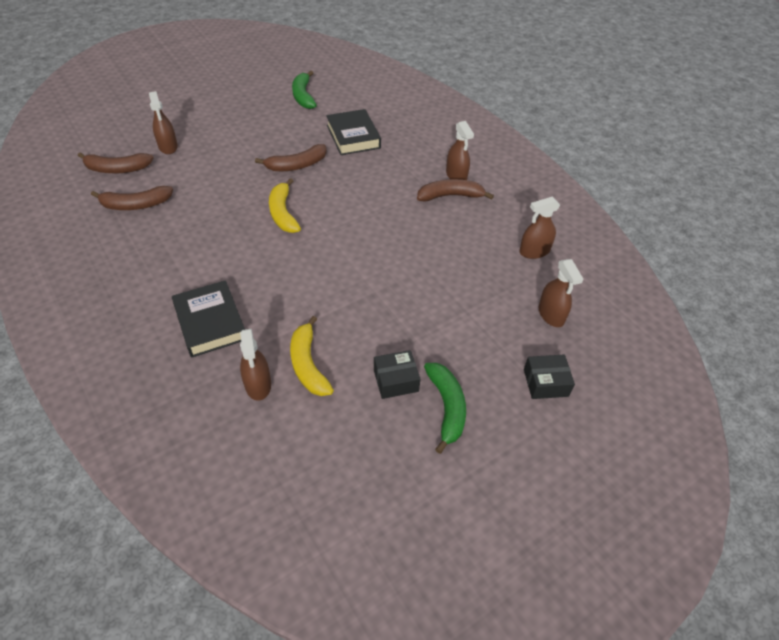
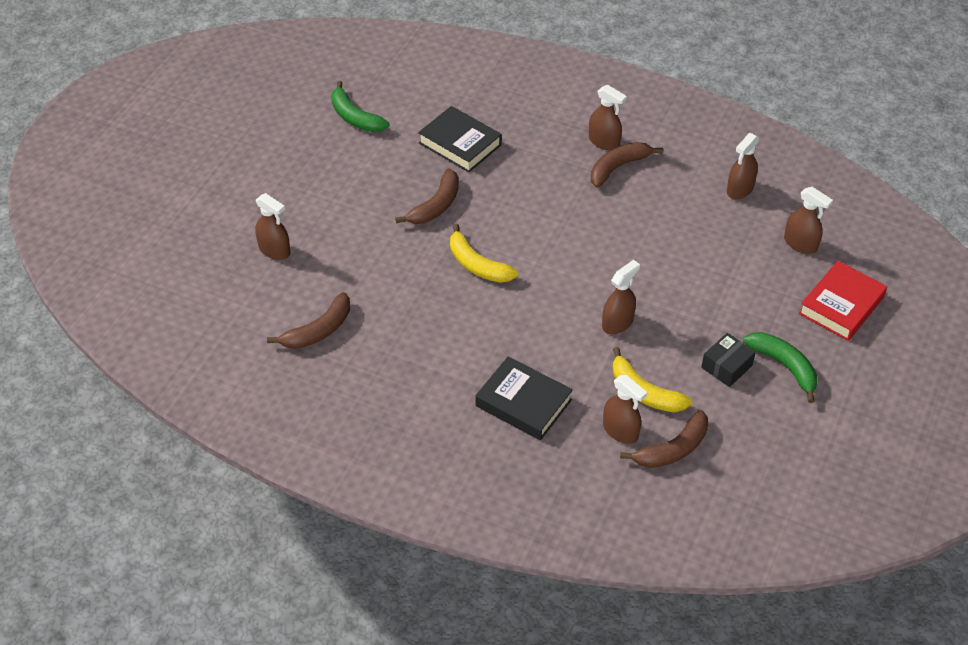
camera: 30 degrees left, 0 degrees up
brown banana [78,152,154,173] -> brown banana moved to [620,410,708,468]
black box [524,355,575,399] -> red book [798,261,887,341]
none -> brown spray bottle [602,260,640,334]

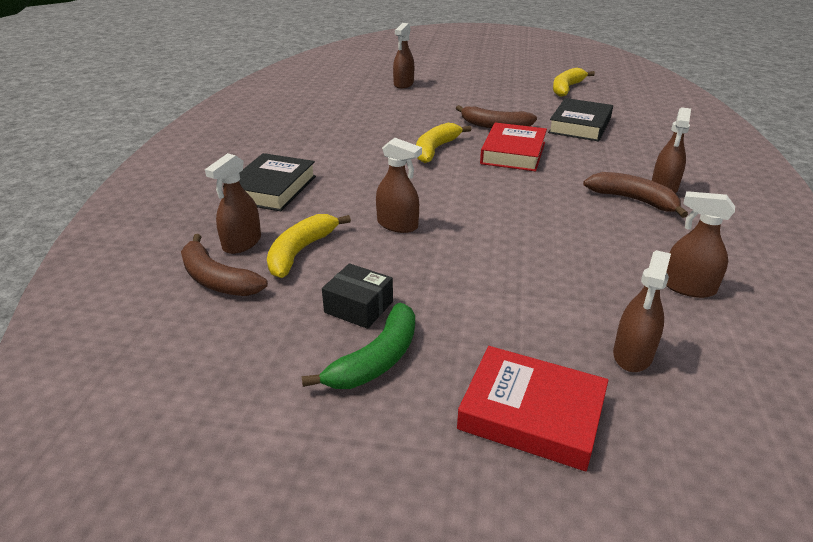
camera: 75 degrees right, 15 degrees down
brown banana [267,292,350,349] -> none
green banana [331,81,389,132] -> yellow banana [553,68,595,97]
none -> red book [480,123,547,171]

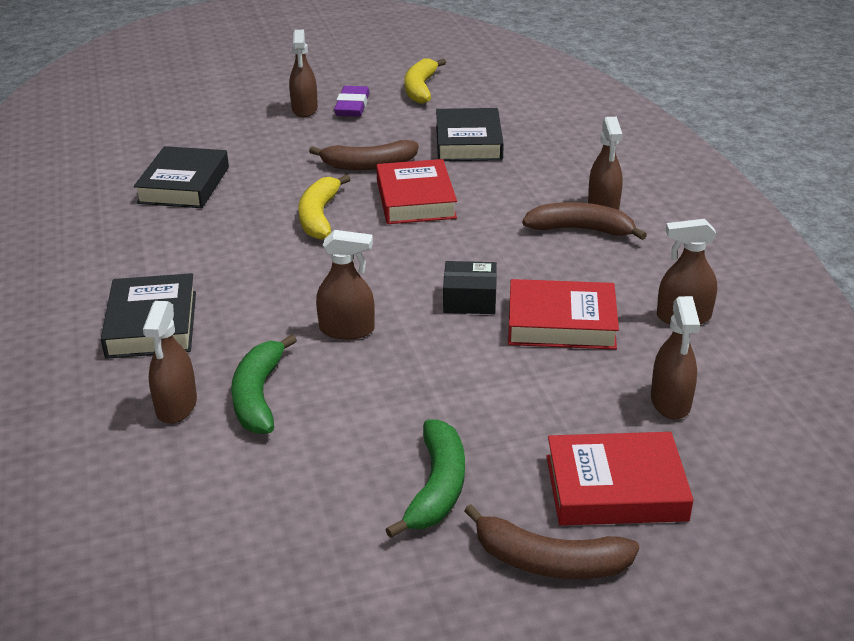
camera: 25 degrees left, 0 degrees up
brown banana [181,234,268,296] -> brown banana moved to [464,504,640,579]
yellow banana [267,214,351,278] -> green banana [231,334,297,434]
black box [322,263,393,329] -> black box moved to [443,261,497,314]
brown spray bottle [393,23,414,89] -> brown spray bottle moved to [289,30,318,117]
none -> black book [134,146,229,208]
none -> purple eraser [334,86,370,117]
none -> red book [508,279,619,350]

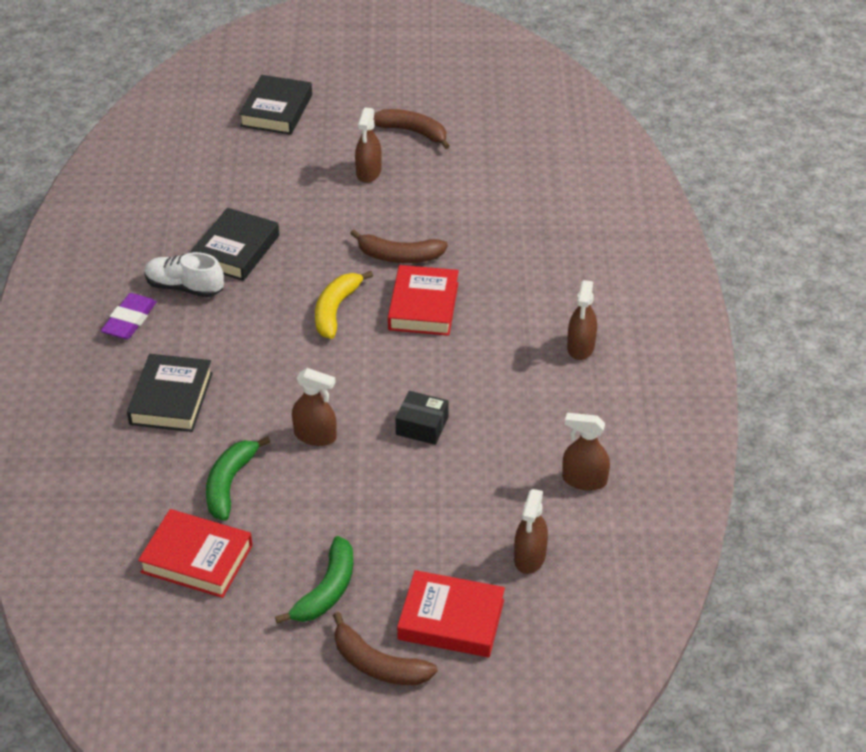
camera: 15 degrees right, 10 degrees up
brown spray bottle [143,301,197,424] -> none
purple eraser [334,86,370,117] -> purple eraser moved to [101,293,157,340]
yellow banana [404,59,446,104] -> none
black book [436,108,504,161] -> black book moved to [239,75,312,135]
red book [508,279,619,350] -> red book moved to [138,509,253,598]
brown banana [522,202,647,240] -> brown banana moved to [373,109,450,149]
none -> white shoe [144,252,224,298]

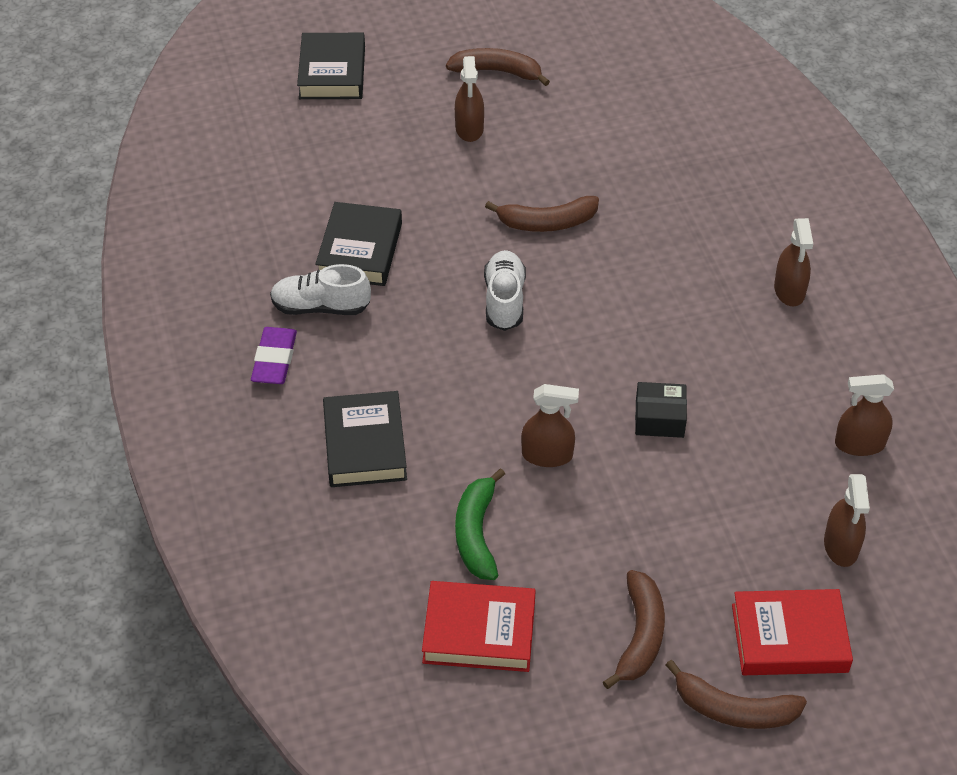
camera: 15 degrees left, 5 degrees up
green banana [275,536,353,624] -> brown banana [603,570,665,689]
yellow banana [315,271,373,339] -> white shoe [484,250,526,331]
red book [388,265,459,336] -> none

